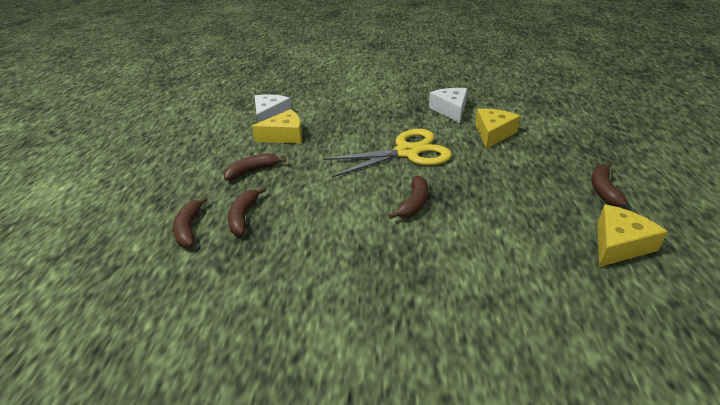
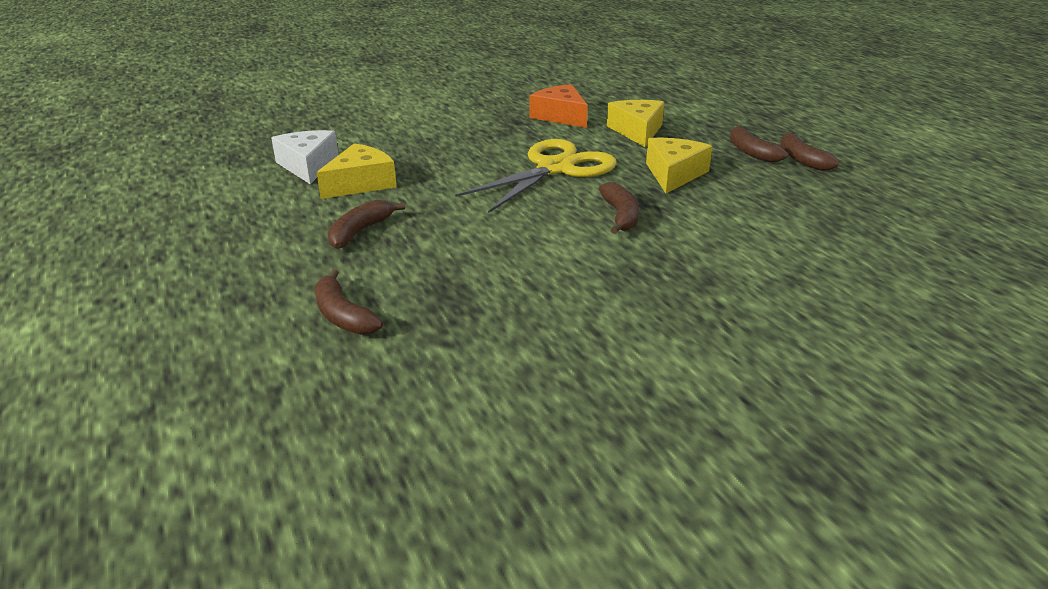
camera: 30 degrees left, 5 degrees down
brown banana [228,187,266,235] -> brown banana moved to [730,125,788,163]
white cheese [429,88,467,123] -> orange cheese [530,84,588,128]
yellow cheese [597,204,668,267] -> yellow cheese moved to [646,138,712,193]

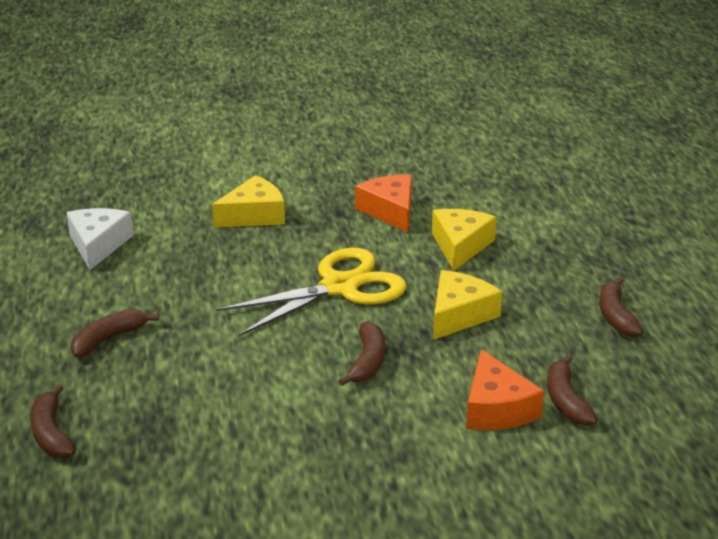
camera: 15 degrees right, 0 degrees up
yellow cheese [316,143,397,199] -> yellow cheese moved to [212,175,285,227]
brown banana [730,125,788,163] -> brown banana moved to [547,355,598,426]
none -> orange cheese [466,349,544,430]

